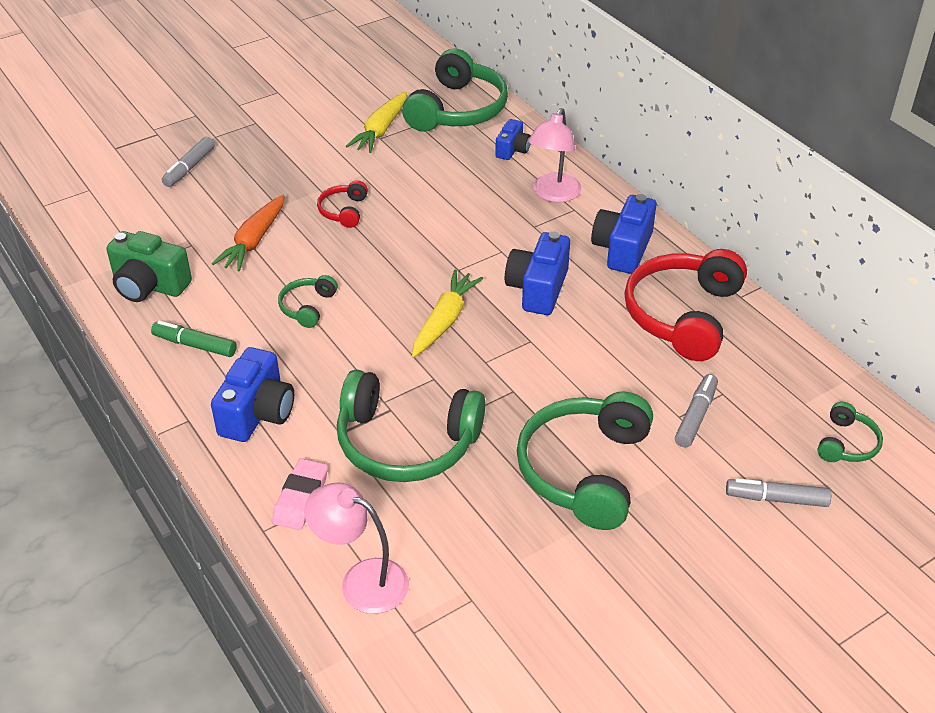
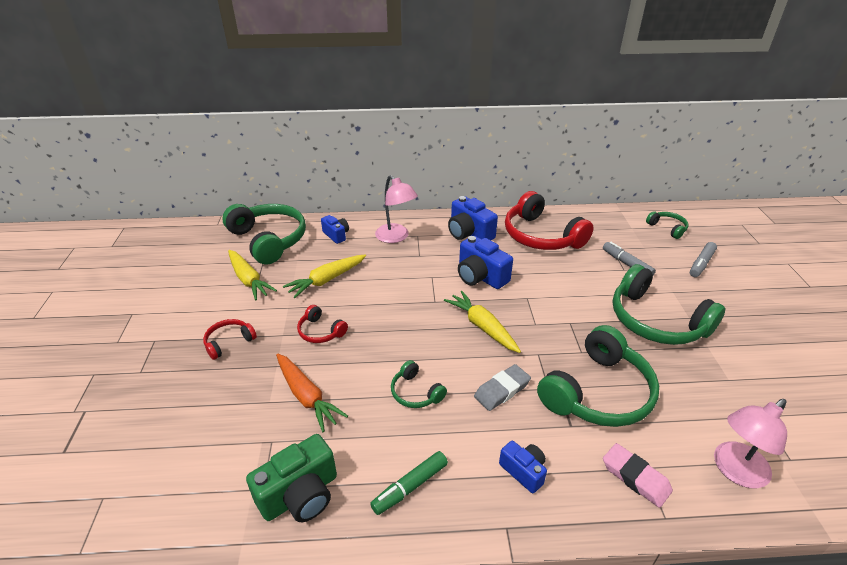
camera: 60 degrees left, 5 degrees down
grey marker [162,137,215,187] -> none
blue camera [211,347,294,442] -> blue camera [499,441,547,493], size x0.59
none -> red headphones [203,319,257,360]
none -> yellow carrot [283,254,366,298]
none -> grey eraser [474,364,531,411]

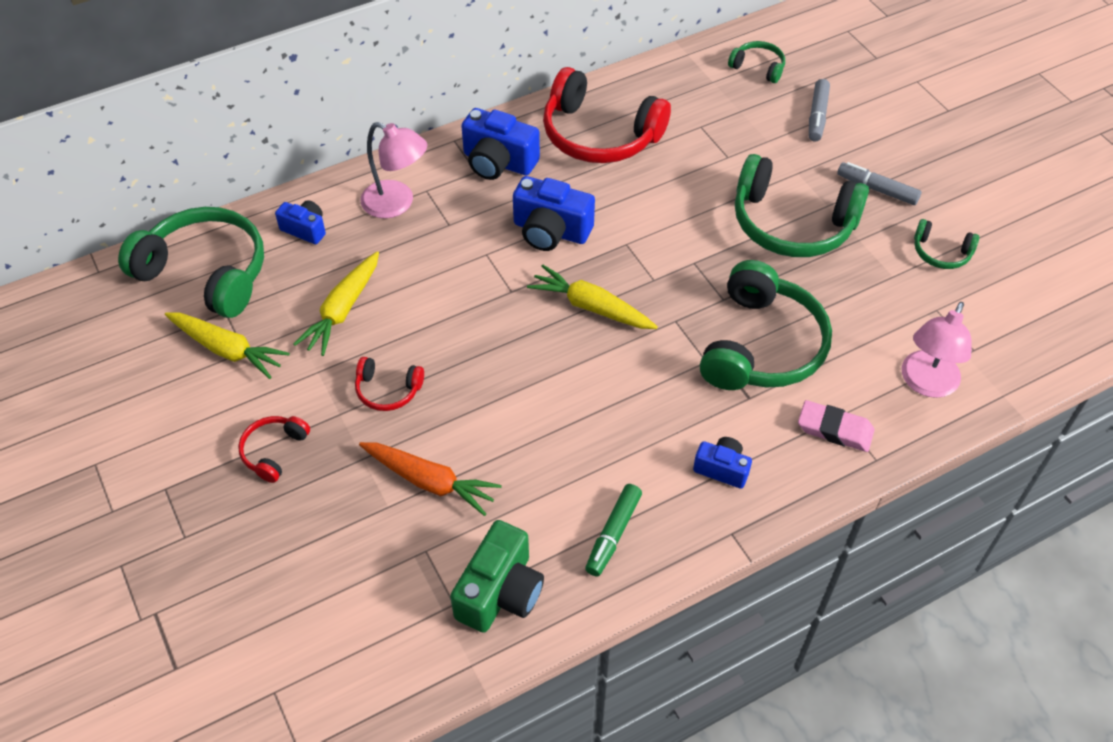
camera: 25 degrees left, 15 degrees up
green headphones [391,360,447,408] -> green headphones moved to [914,219,979,269]
grey eraser [474,364,531,411] -> none
grey marker [603,241,656,275] -> grey marker moved to [837,162,922,205]

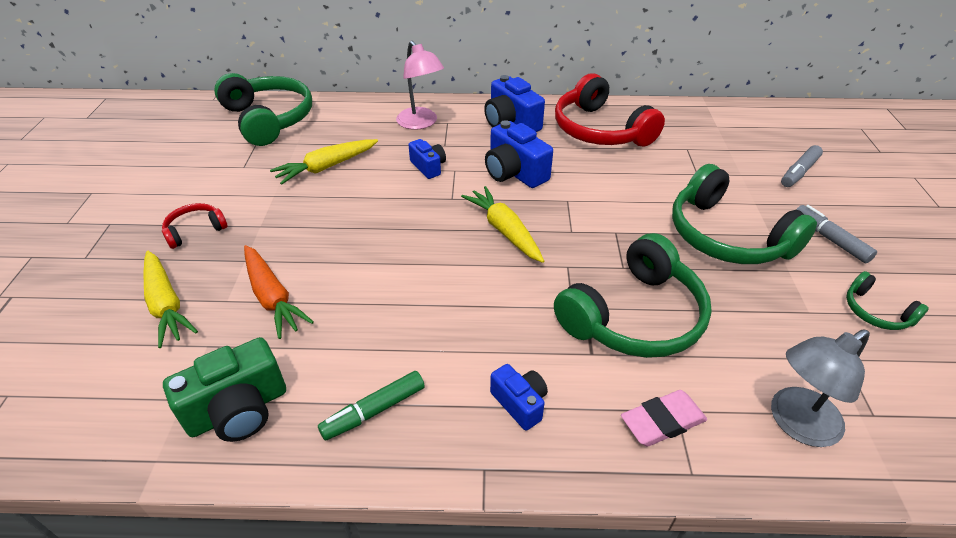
camera: 30 degrees right, 10 degrees down
yellow carrot [165,312,290,379] -> yellow carrot moved to [143,251,198,348]
blue camera [275,200,326,244] -> blue camera moved to [409,139,446,179]
red headphones [355,357,424,411] -> none
green headphones [728,41,785,83] -> none
pink eraser [798,400,874,452] -> pink eraser turned 75 degrees counterclockwise [621,390,707,446]
pink lamp [902,302,972,398] -> grey lamp [771,329,870,447]

